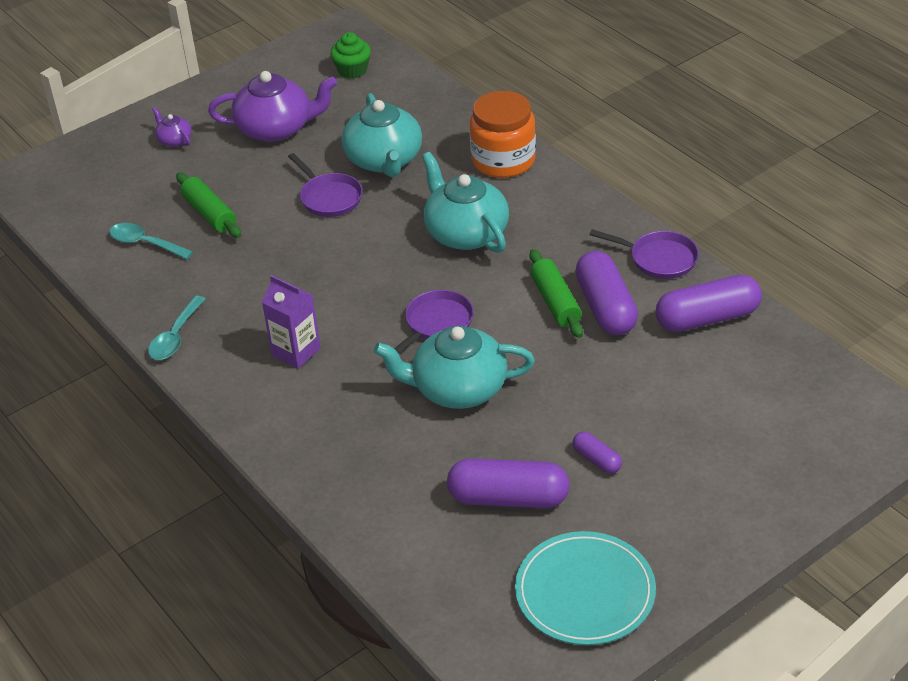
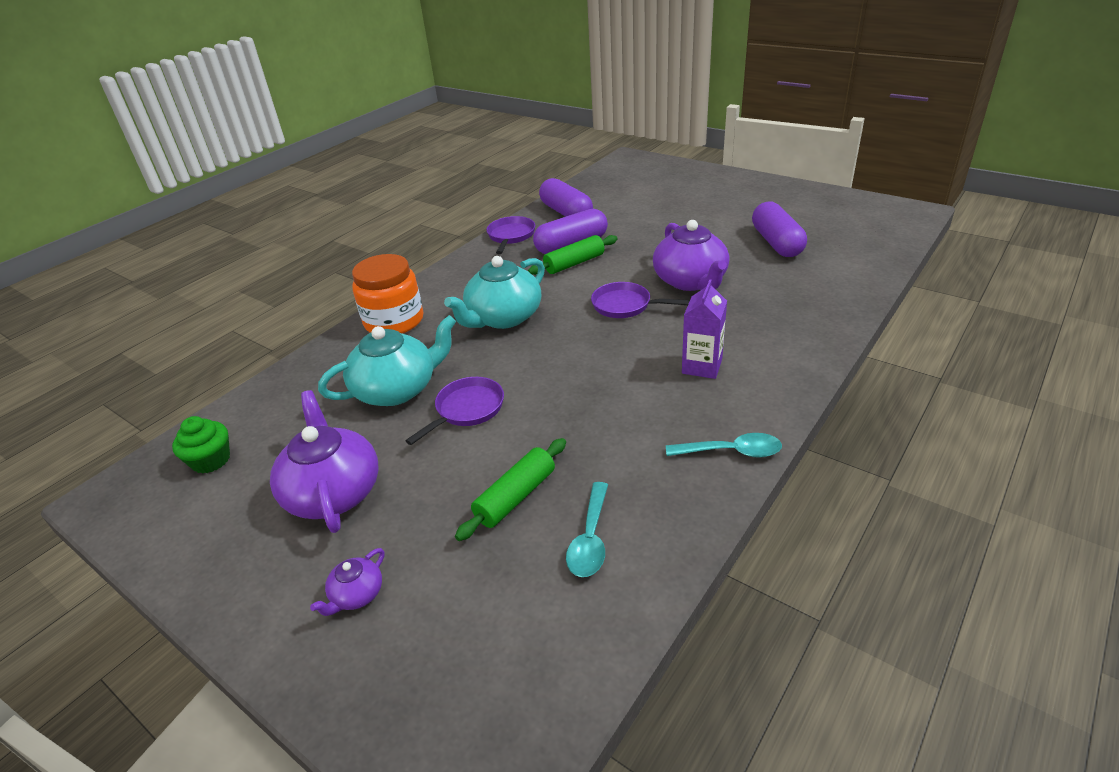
camera: 105 degrees left, 5 degrees down
turquoise teapot [374,326,535,409] -> purple teapot [653,220,730,291]
turquoise plate [515,531,656,645] -> none
purple capsule [573,432,622,474] -> none

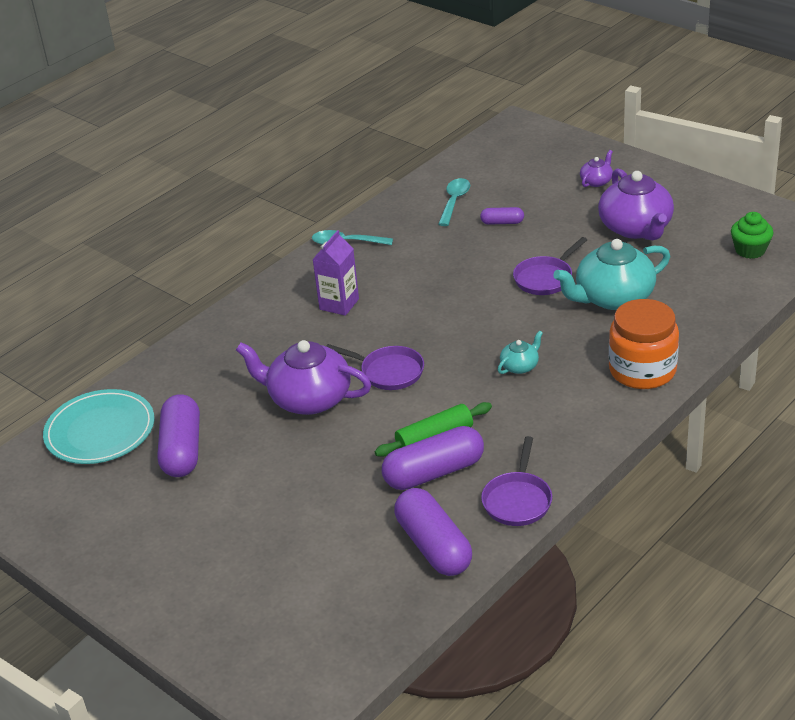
camera: 175 degrees left, 0 degrees up
turquoise teapot [444,256,545,329] -> turquoise teapot [498,330,543,374], size x0.47
green rolling pin [455,438,566,541] -> purple capsule [480,207,524,225]
purple teapot [653,220,730,291] -> purple teapot turned 60 degrees counterclockwise [236,340,371,415]
none -> turquoise plate [43,389,154,464]

